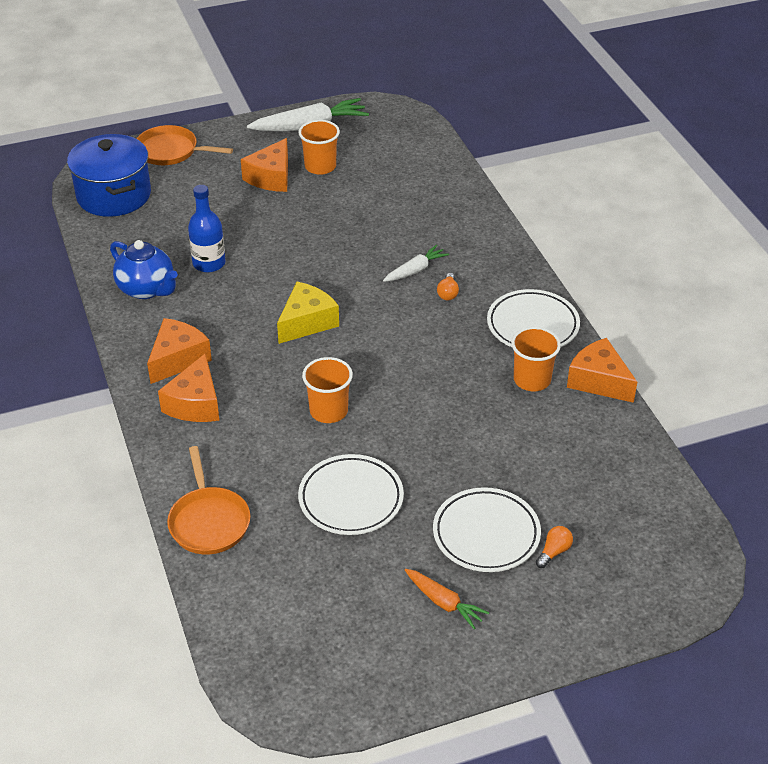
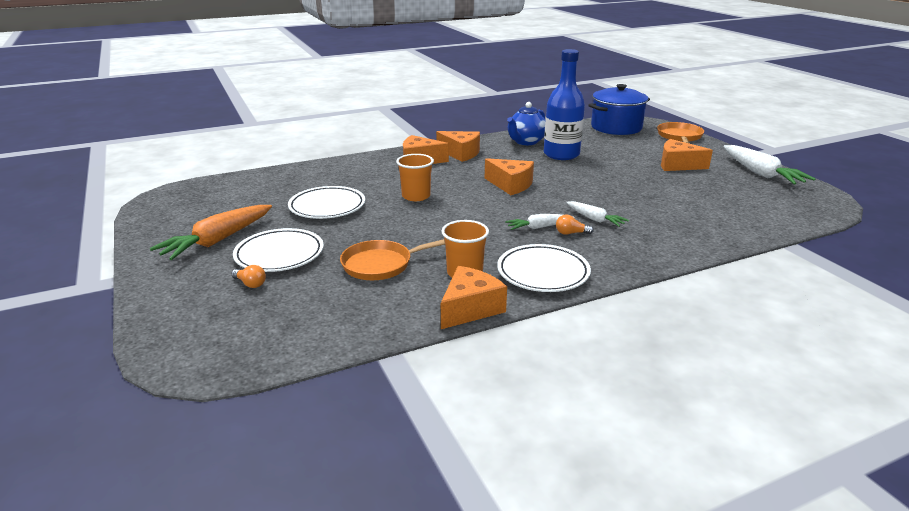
camera: 85 degrees right, 15 degrees down
orange pan [167,446,250,554] -> orange pan moved to [340,239,445,280]
blue bottle [188,185,225,273] -> blue bottle [544,49,585,160], size x1.53
yellow cheese [277,282,339,344] -> orange cheese [485,158,534,195]
orange cup [299,120,340,175] -> none
orange carrot [405,569,489,629] -> orange carrot [150,205,272,260], size x1.77
none -> white carrot [505,214,575,230]

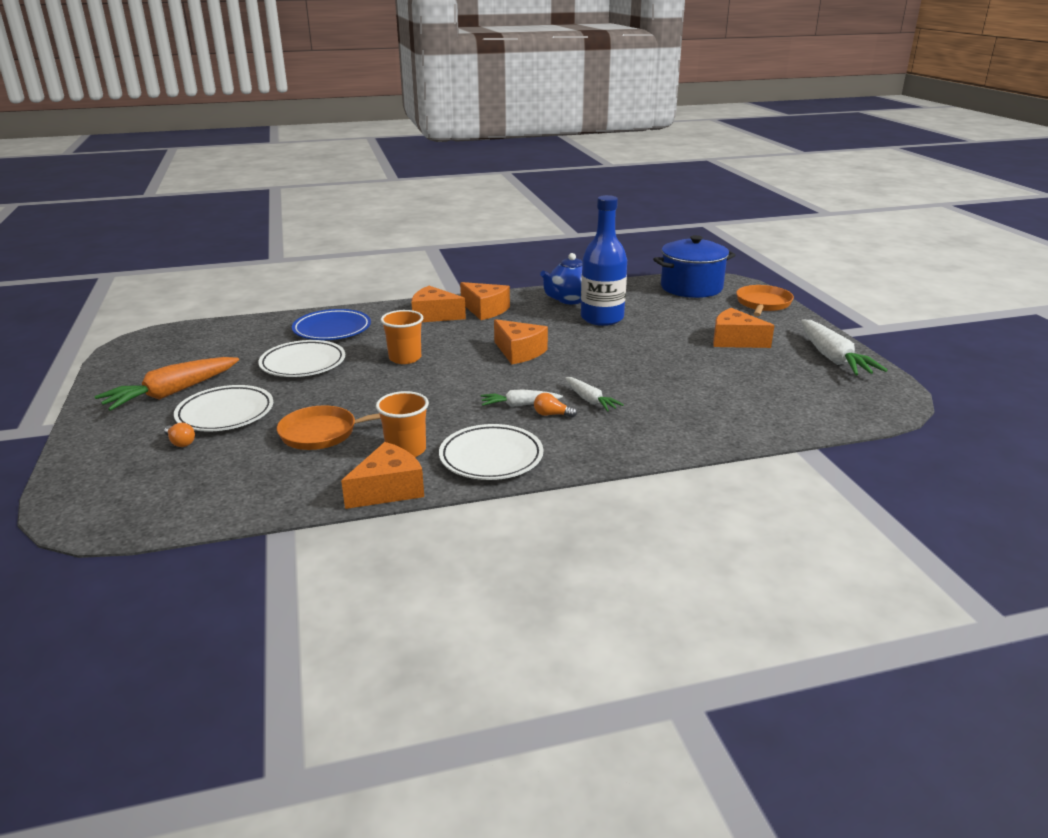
camera: 10 degrees right, 0 degrees up
none -> blue plate [292,309,371,340]

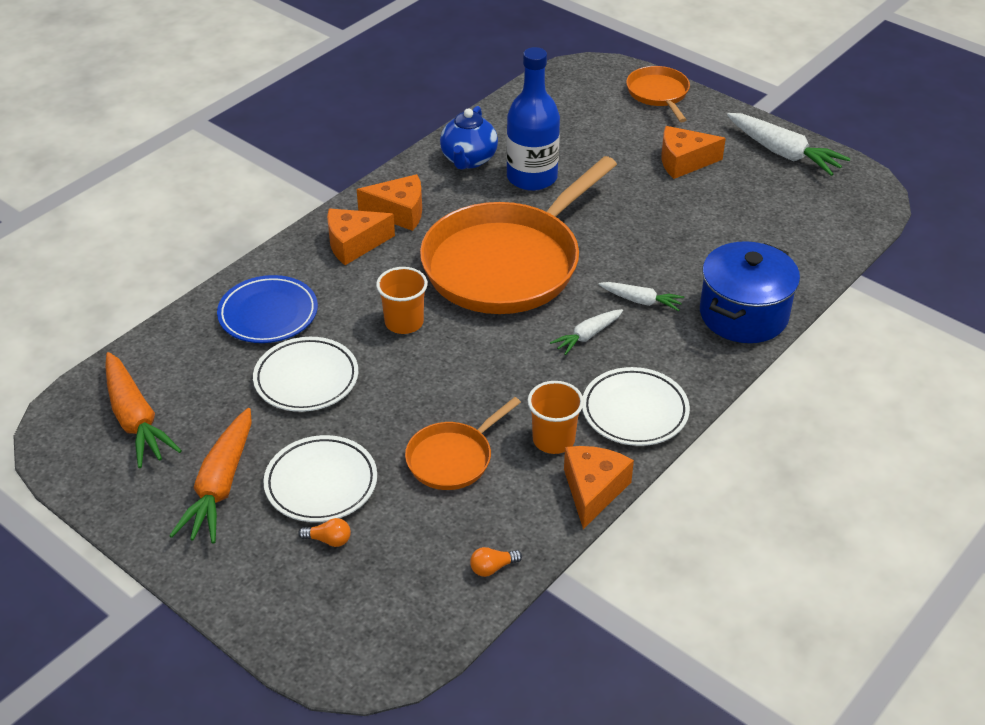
camera: 35 degrees left, 15 degrees up
orange cheese [494,319,548,365] -> orange pan [420,156,617,314]
orange light bulb [534,393,577,417] -> orange light bulb moved to [470,547,522,577]
blue pot [653,235,735,298] -> blue pot moved to [700,241,800,343]
none -> orange carrot [105,352,182,468]

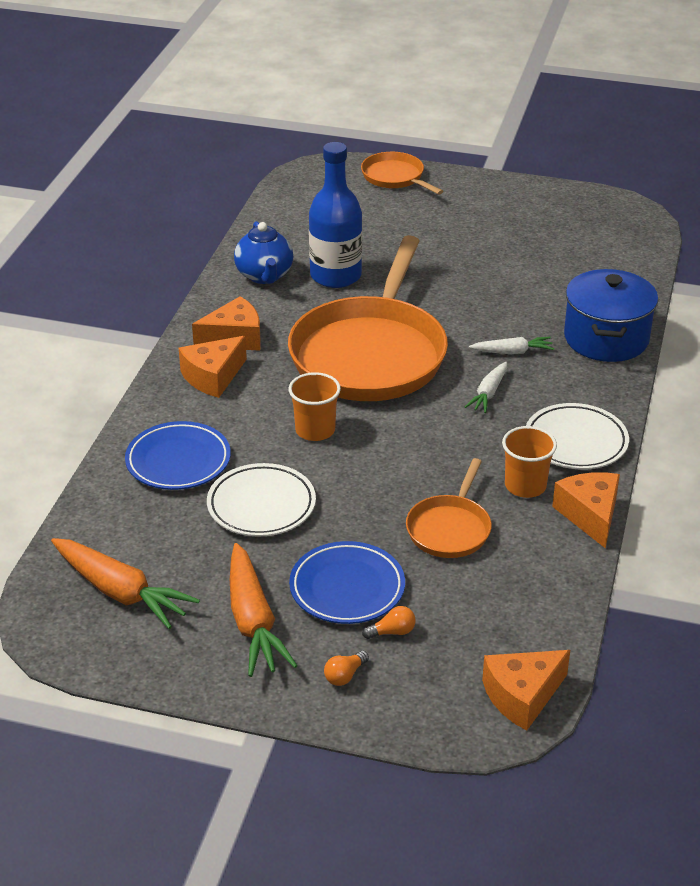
camera: 25 degrees left, 5 degrees down
white plate [263,435,377,522] -> blue plate [289,541,405,624]
orange light bulb [470,547,522,577] -> orange light bulb moved to [324,651,369,686]
orange cheese [661,126,726,179] -> orange cheese moved to [482,650,570,731]
white carrot [727,113,851,176] -> none

